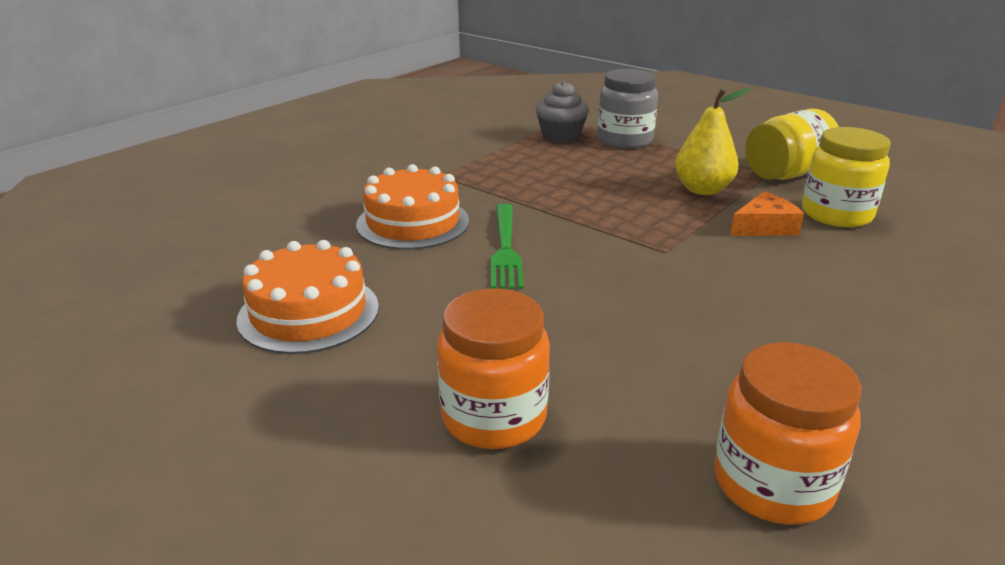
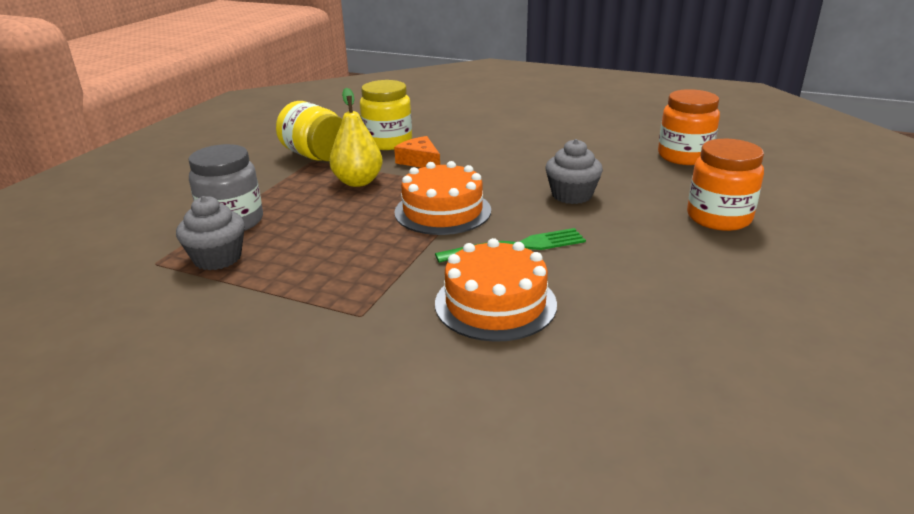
camera: 105 degrees left, 0 degrees up
orange cake [236,240,379,354] -> orange cake moved to [394,161,491,235]
none -> grey cupcake [546,139,603,204]

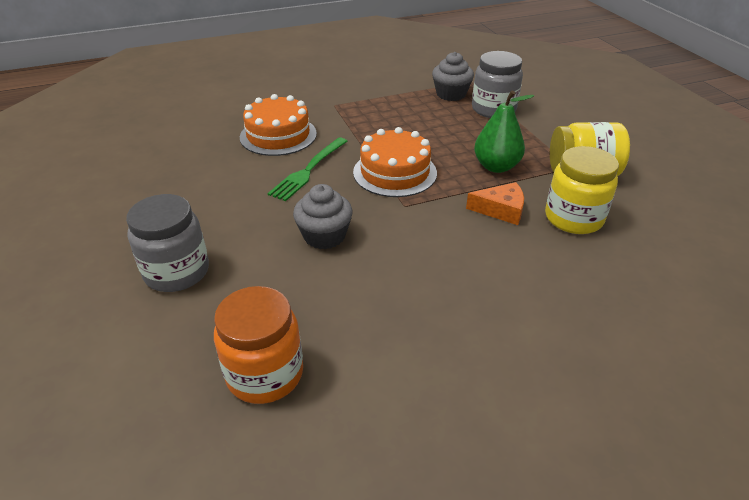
camera: 135 degrees right, 10 degrees up
yellow pear [329,88,383,187] -> green pear [474,91,534,173]
orange jar [687,139,764,231] -> grey jar [126,194,209,292]

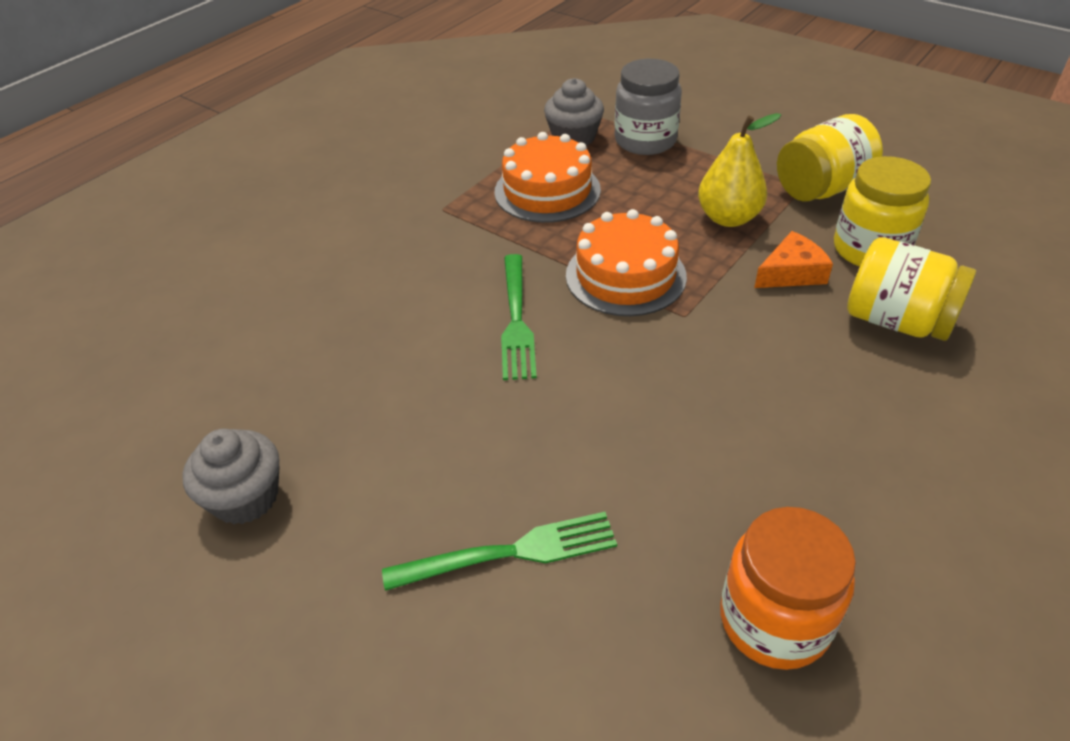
camera: 30 degrees left, 5 degrees up
grey jar [126,194,209,292] -> green fork [382,512,617,591]
orange cake [240,94,317,156] -> orange cake moved to [494,132,601,223]
grey cupcake [293,184,353,250] -> grey cupcake moved to [182,429,280,524]
green pear [474,91,534,173] -> yellow pear [698,113,781,227]
none -> yellow jar [847,237,976,341]

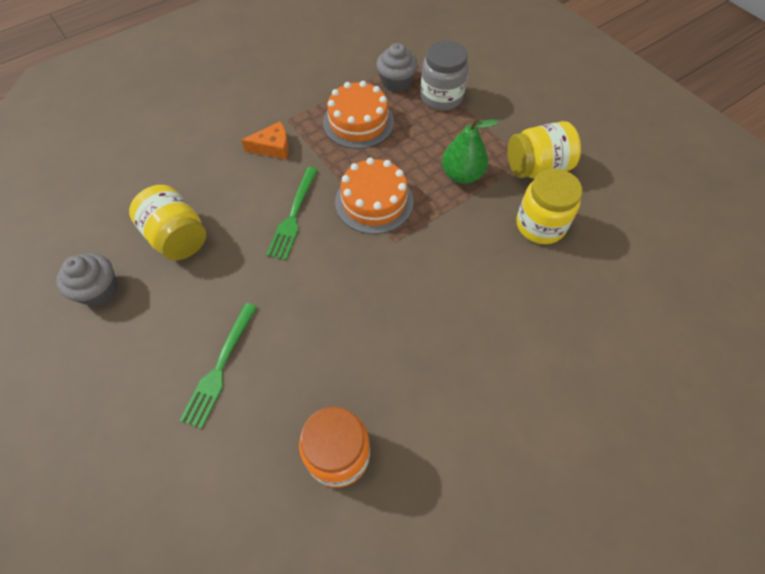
camera: 15 degrees right, 15 degrees up
green fork [382,512,617,591] -> green fork turned 105 degrees clockwise [179,303,257,429]
yellow pear [698,113,781,227] -> green pear [442,117,499,184]
orange cheese [754,231,833,288] -> orange cheese moved to [241,121,289,159]
yellow jar [847,237,976,341] -> yellow jar moved to [129,185,206,260]

